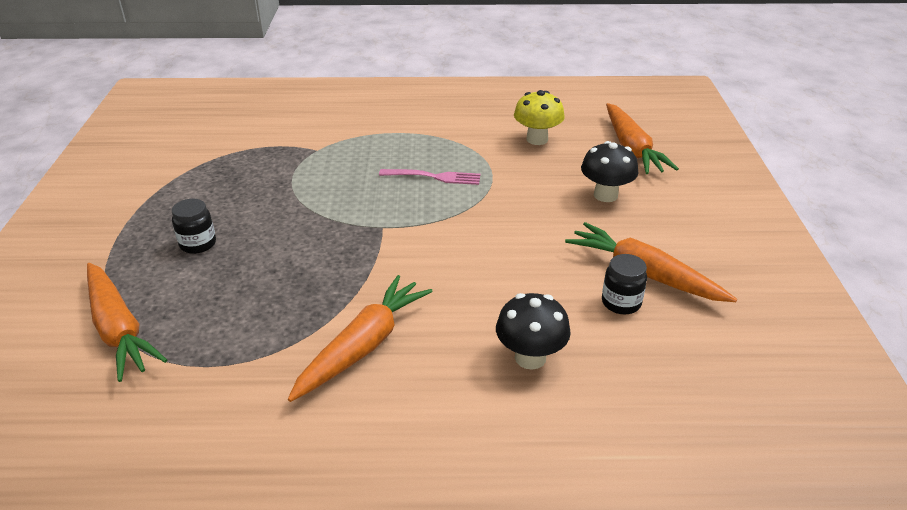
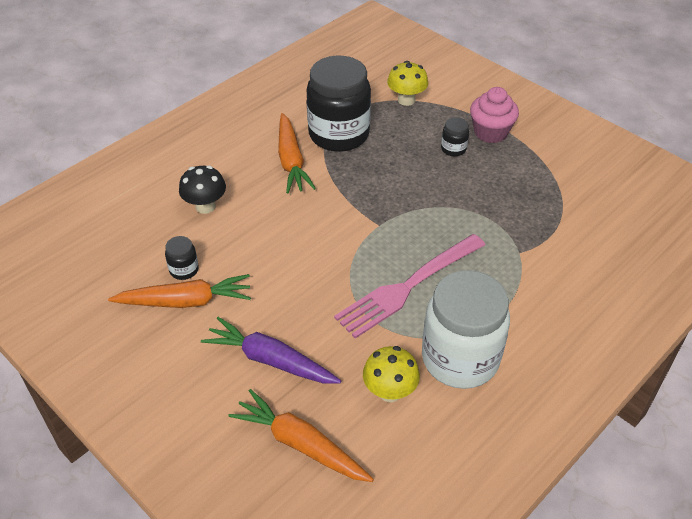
camera: 135 degrees right, 10 degrees up
orange carrot [87,263,167,382] -> yellow mushroom [387,61,428,106]
pink fork [379,169,480,185] -> pink fork [334,234,485,339], size x1.91
black mushroom [581,141,638,202] -> purple carrot [201,317,341,383]
none -> black jar [307,56,371,152]
none -> white jar [422,270,510,389]
none -> pink cupcake [470,87,519,143]

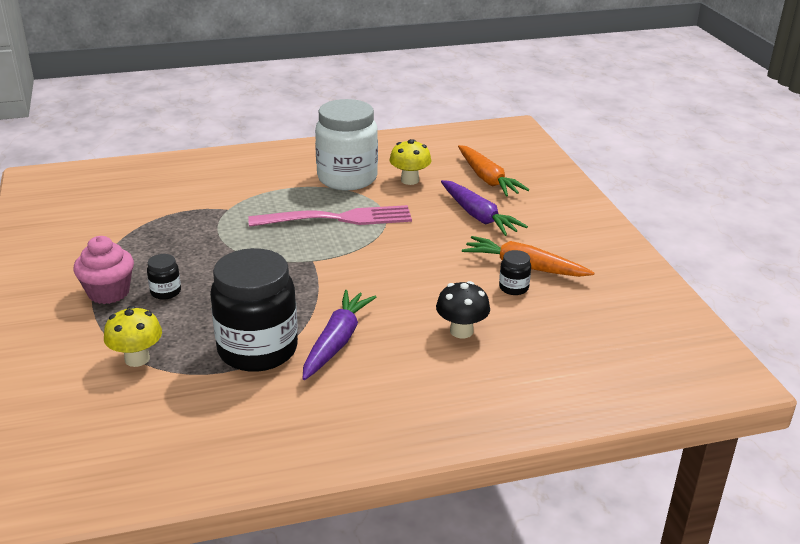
camera: 150 degrees left, 15 degrees down
orange carrot [278,113,316,193] -> purple carrot [302,290,376,380]

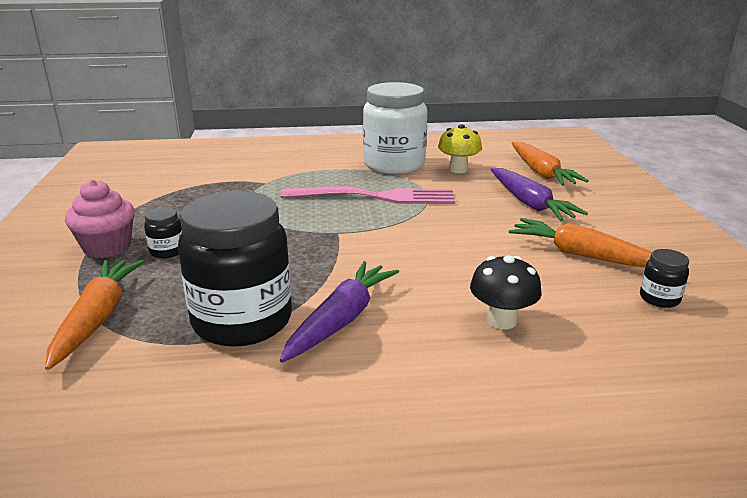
camera: 10 degrees right, 5 degrees down
yellow mushroom [104,306,162,367] -> orange carrot [45,260,144,370]
black jar [499,250,531,295] -> black jar moved to [640,249,689,308]

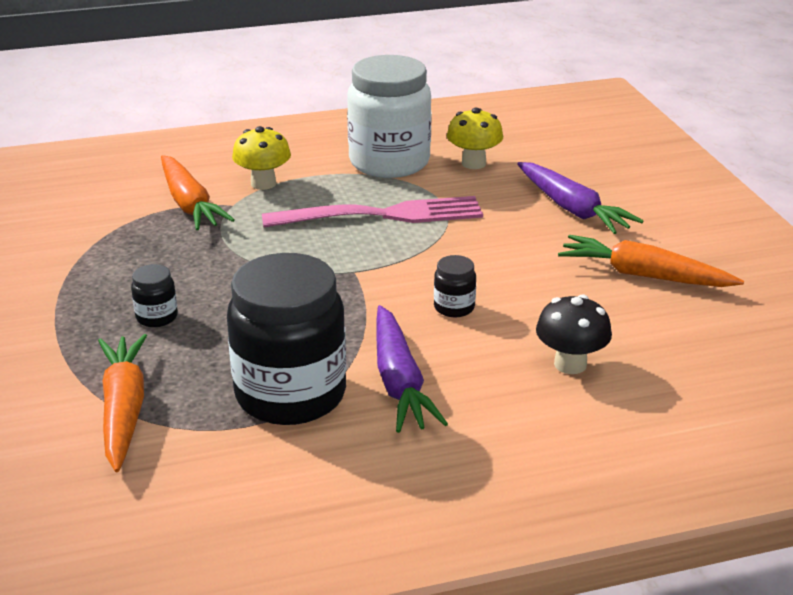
camera: 10 degrees left, 5 degrees up
pink cupcake [65,180,135,258] -> none
purple carrot [280,261,399,363] -> purple carrot turned 150 degrees clockwise [377,305,448,433]
orange carrot [512,142,589,186] -> orange carrot moved to [161,155,235,230]
black jar [640,249,689,308] -> black jar moved to [434,255,476,317]
none -> yellow mushroom [232,126,291,190]

